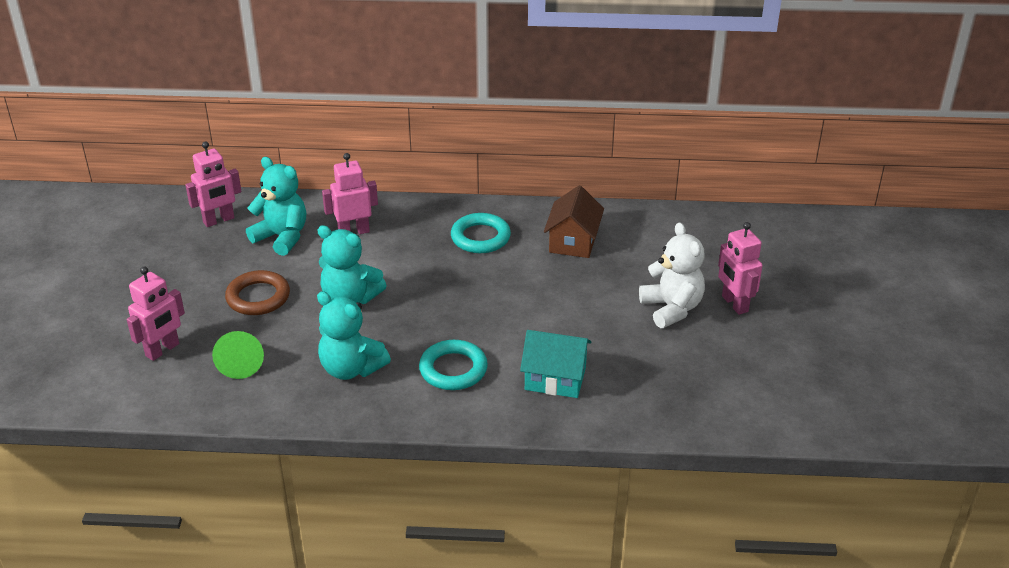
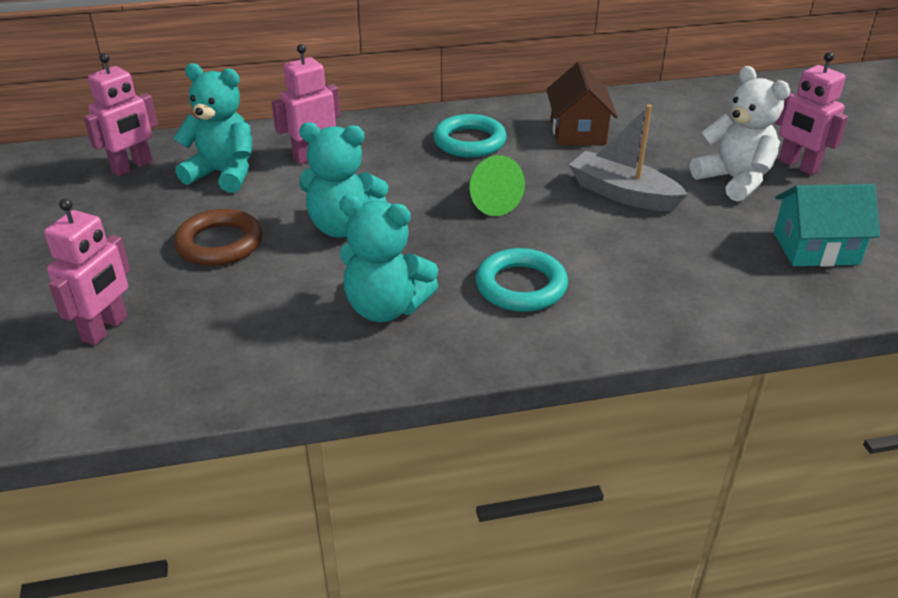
camera: 15 degrees left, 0 degrees up
green cone [212,331,264,379] -> green cone moved to [470,155,525,216]
turquoise house [520,330,591,398] -> turquoise house moved to [774,184,880,267]
none -> grey boat [569,104,688,211]

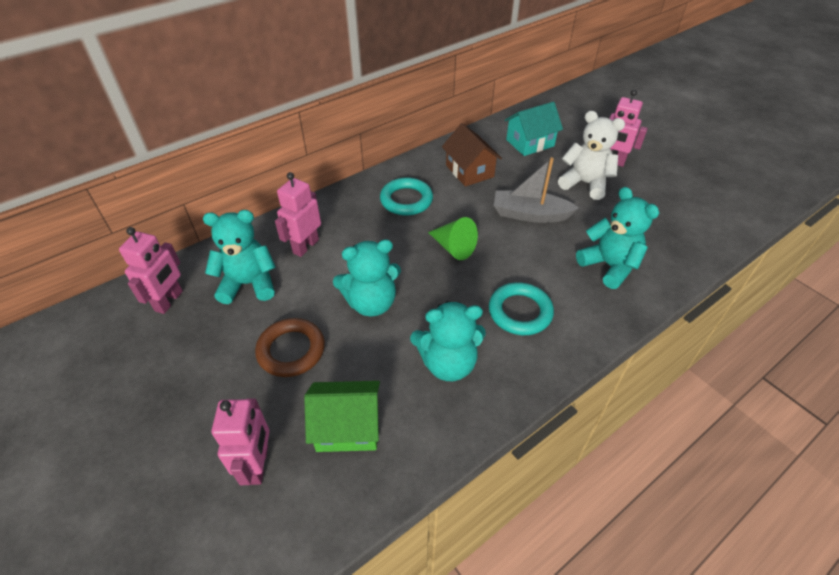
camera: 25 degrees left, 10 degrees up
turquoise house [774,184,880,267] -> turquoise house moved to [505,102,563,156]
none -> green house [304,381,380,452]
none -> turquoise teddy bear [576,187,659,289]

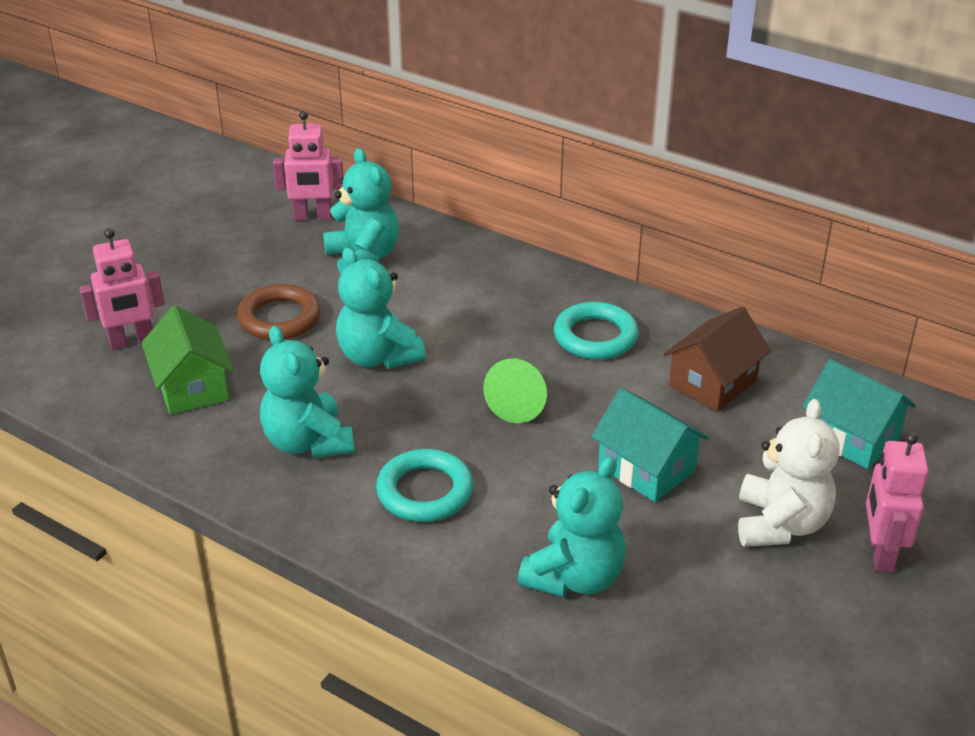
camera: 70 degrees right, 10 degrees down
pink robot [275,172,321,257] -> none
grey boat [494,157,579,223] -> turquoise house [591,388,709,502]

